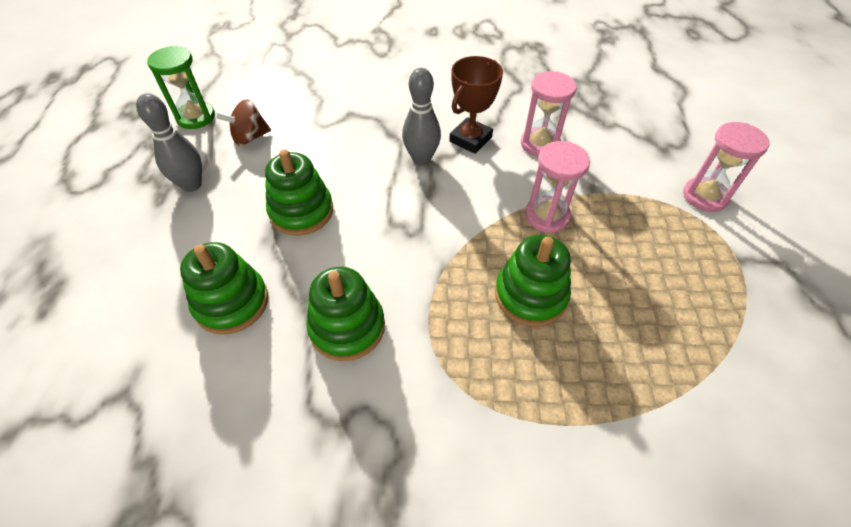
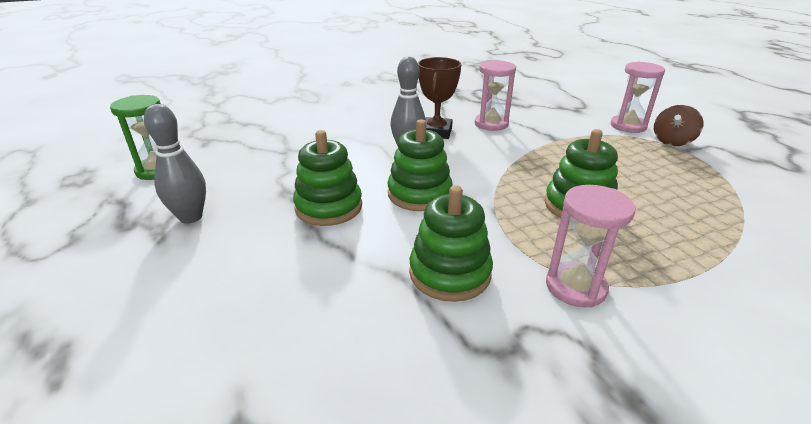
camera: 25 degrees left, 20 degrees down
green stacking toy [180,242,268,335] -> green stacking toy moved to [387,119,452,211]
brown spinning top [215,99,271,146] -> brown spinning top moved to [654,105,704,146]
pink hourglass [525,141,590,233] -> pink hourglass moved to [546,185,635,308]

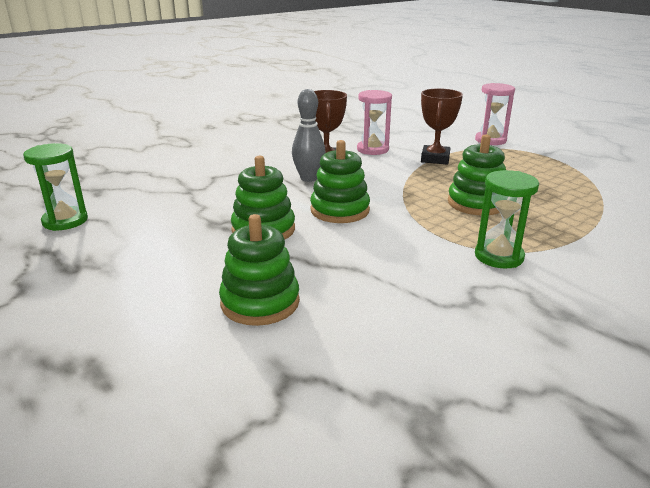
camera: 15 degrees left, 5 degrees down
grey bowling pin [144,104,206,224] -> none
green stacking toy [409,185,493,302] -> green stacking toy moved to [219,214,300,326]
pink hourglass [546,185,635,308] -> green hourglass [475,170,539,269]
brown spinning top [654,105,704,146] -> none
none -> brown trophy [421,88,463,165]

